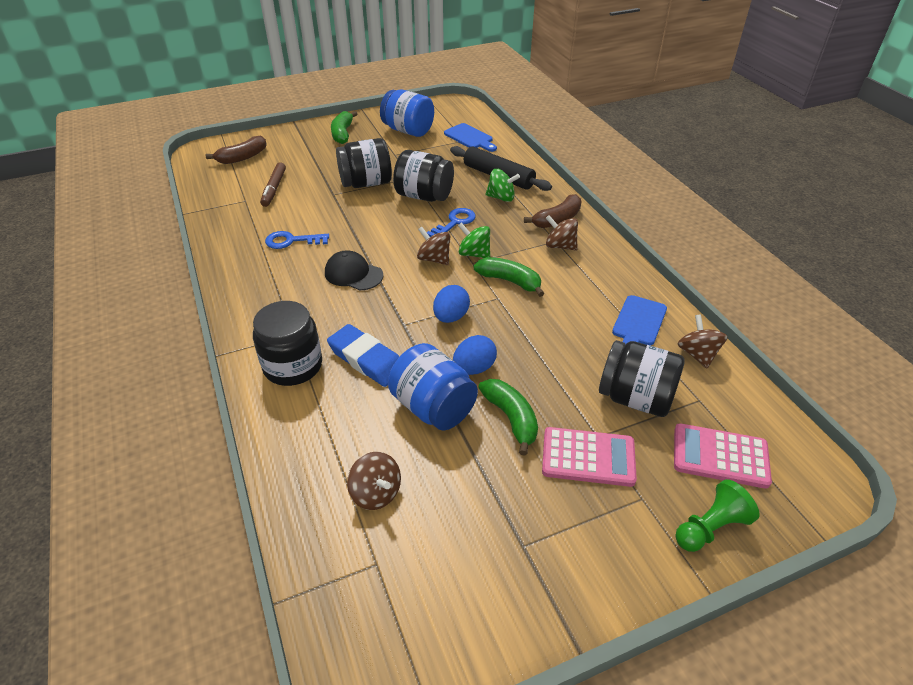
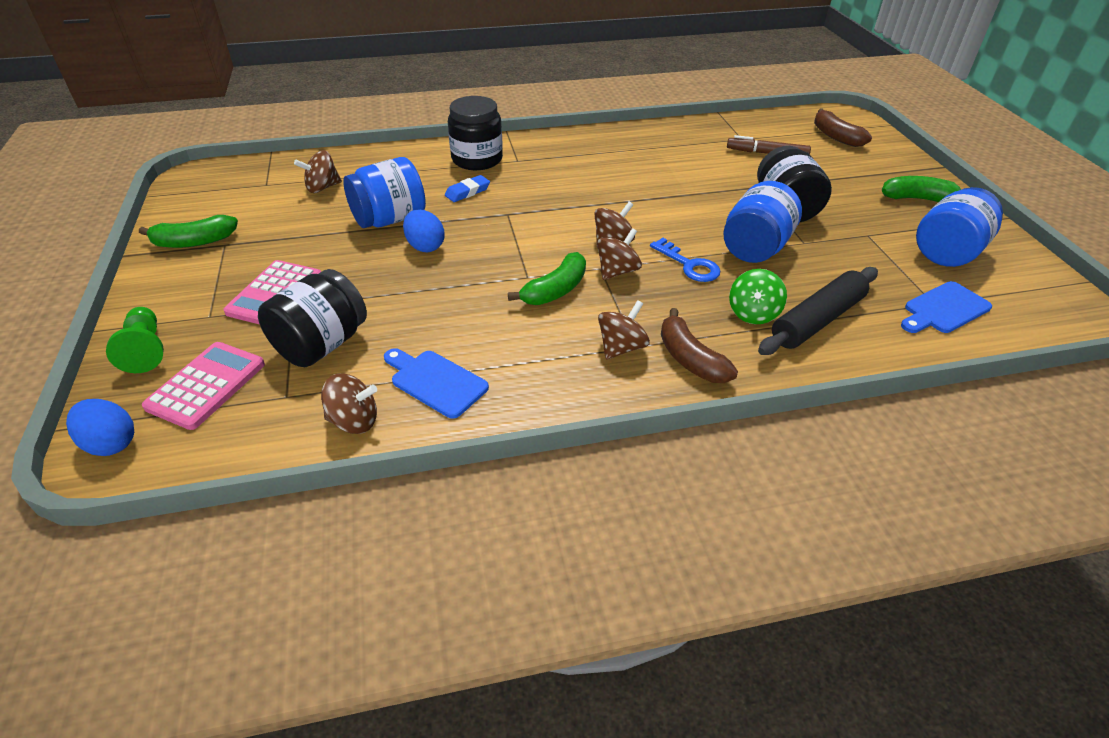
camera: 100 degrees right, 0 degrees up
blue key [265,231,329,249] -> none
black cap [325,250,384,290] -> none
blue eraser [327,324,400,387] -> blue eraser [445,175,490,202], size x0.59
black jar [393,150,454,202] -> blue jar [723,181,802,263]
blue egg [433,285,470,323] -> blue egg moved to [66,399,134,456]
green spinning top [458,223,490,258] -> brown spinning top [597,228,642,280]
green banana [478,379,538,456] -> green banana moved to [139,215,238,248]

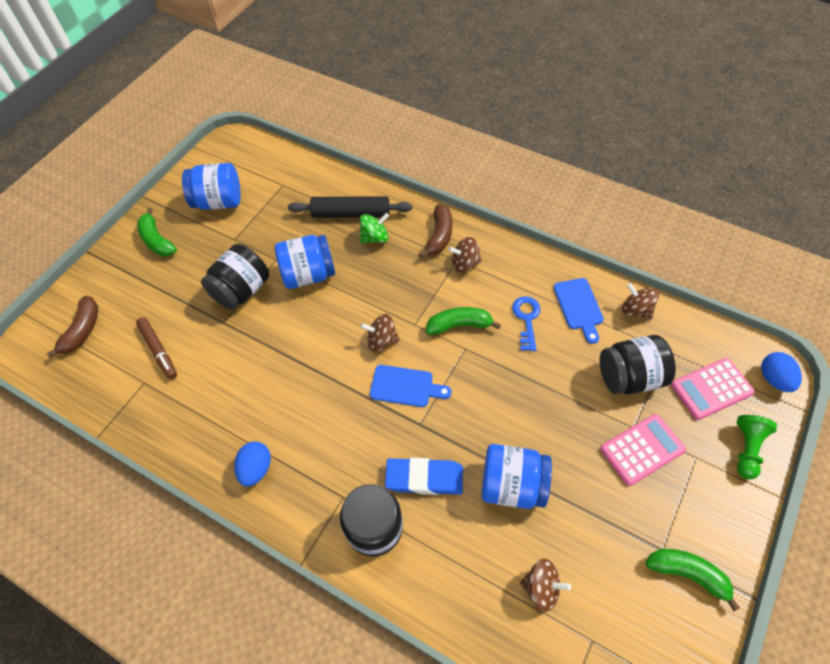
camera: 135 degrees left, 15 degrees up
blue egg [403,209,445,252] -> blue egg moved to [234,442,271,487]
blue eraser [445,175,490,202] -> blue eraser [385,458,463,495], size x1.69
brown spinning top [597,228,642,280] -> none
blue key [650,238,720,282] -> blue key moved to [512,296,541,351]
blue cutting board [901,281,992,333] -> blue cutting board moved to [370,365,451,407]

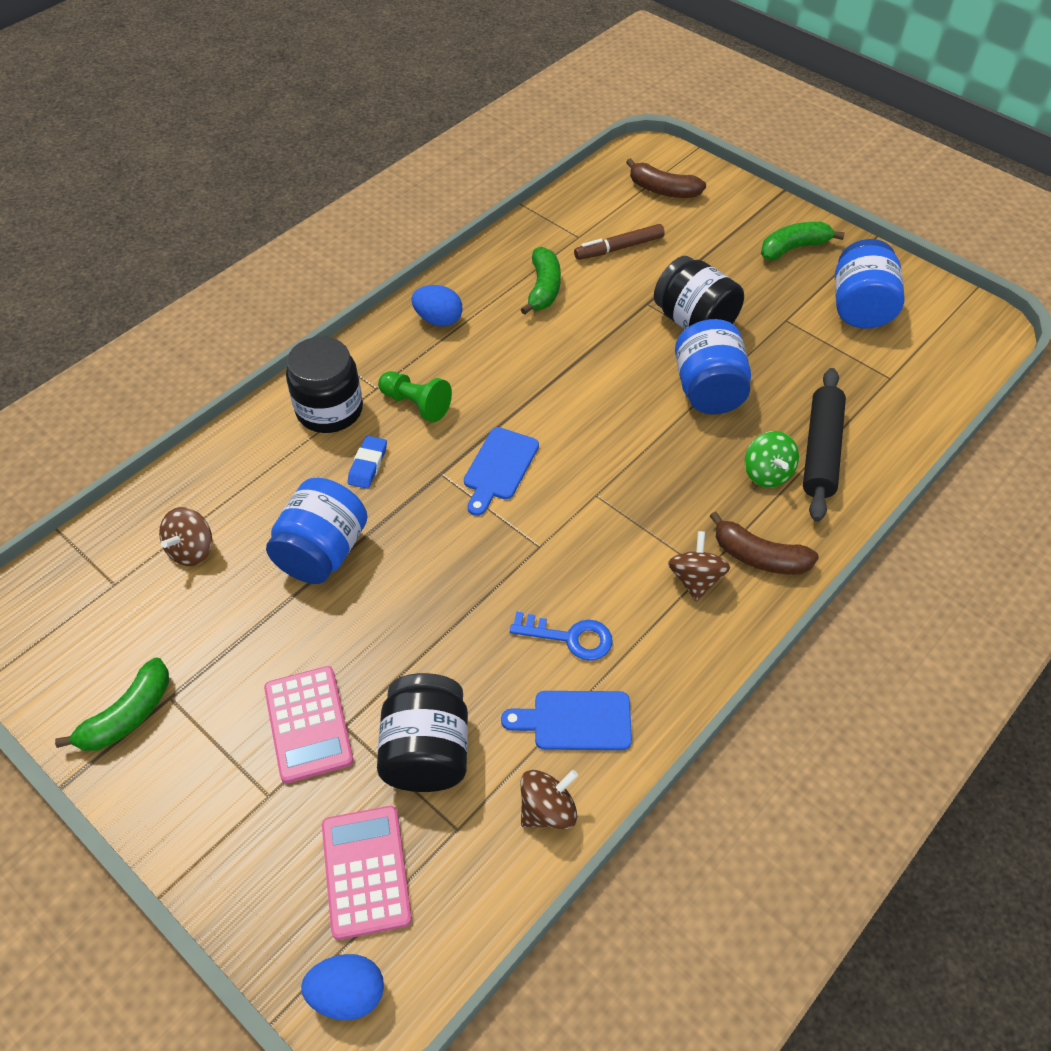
camera: 100 degrees right, 5 degrees down
brown spinning top [361,314,400,352] -> none
blue eraser [385,458,463,495] -> blue eraser [348,436,387,489], size x0.59
green banana [426,307,501,335] -> green banana moved to [520,247,561,315]
green pawn [737,415,777,480] -> green pawn moved to [378,371,452,422]

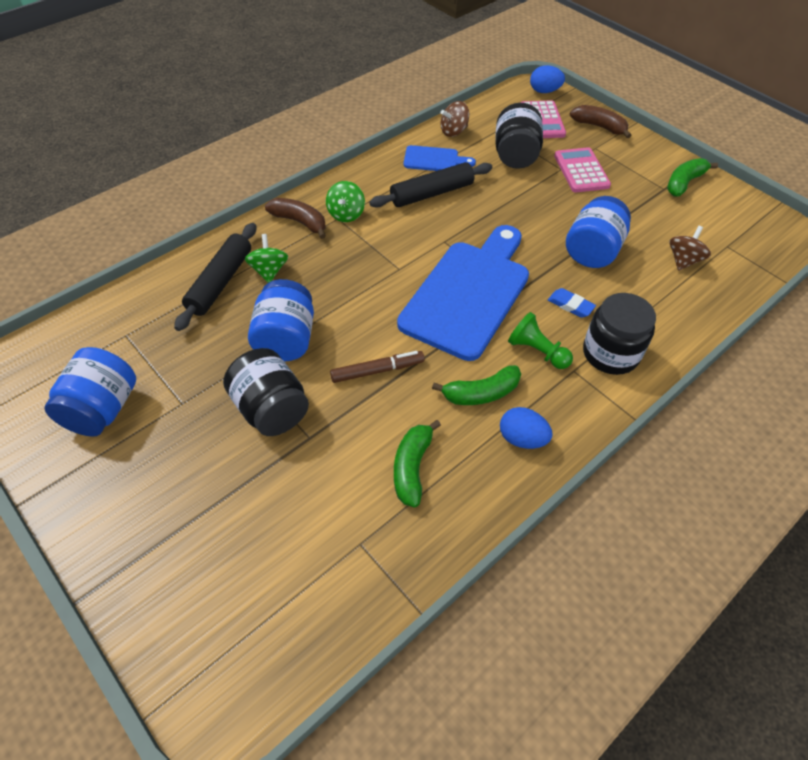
camera: 175 degrees left, 0 degrees up
blue eraser [348,436,387,489] -> blue eraser turned 75 degrees counterclockwise [548,288,596,318]
blue cutting board [464,427,539,516] -> blue cutting board [397,225,529,361], size x2.19
blue key [510,612,613,661] -> black rolling pin [369,162,492,208]
brown marker [574,224,665,260] -> brown marker moved to [330,351,425,383]
brown banana [626,158,706,198] -> brown banana moved to [570,105,632,138]
brown spinning top [668,531,730,602] -> green spinning top [326,181,365,222]
green banana [761,222,845,261] -> green banana moved to [432,365,521,405]

